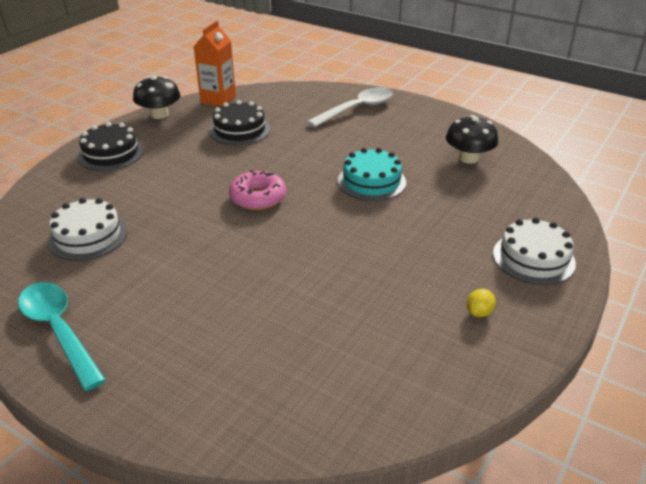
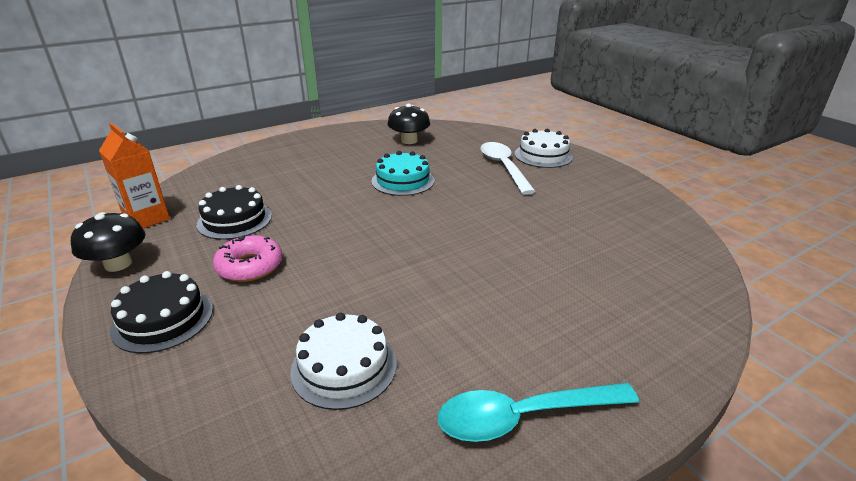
camera: 65 degrees left, 5 degrees down
pink donut [229,170,286,210] -> pink donut moved to [213,235,282,282]
white spoon [307,87,393,127] -> white spoon moved to [481,142,536,195]
yellow lemon [467,289,496,317] -> none

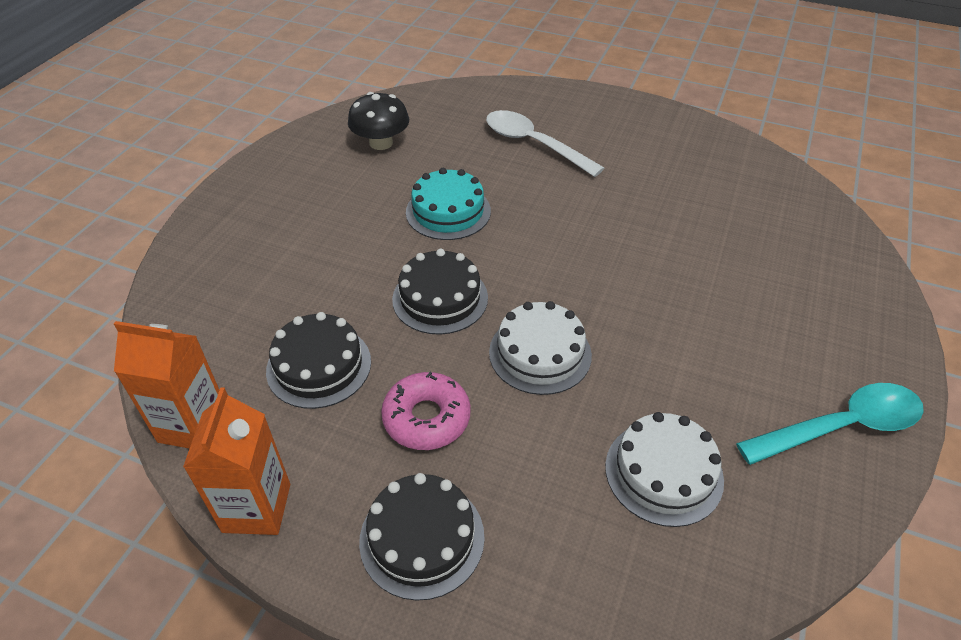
camera: 35 degrees left, 15 degrees up
black mushroom [71,212,146,272] -> orange carton [183,387,290,535]
turquoise spoon [438,383,639,442] -> turquoise spoon turned 150 degrees counterclockwise [736,383,924,465]
white cake [515,129,573,168] -> white cake moved to [489,301,592,395]
none -> black cake [392,249,488,335]

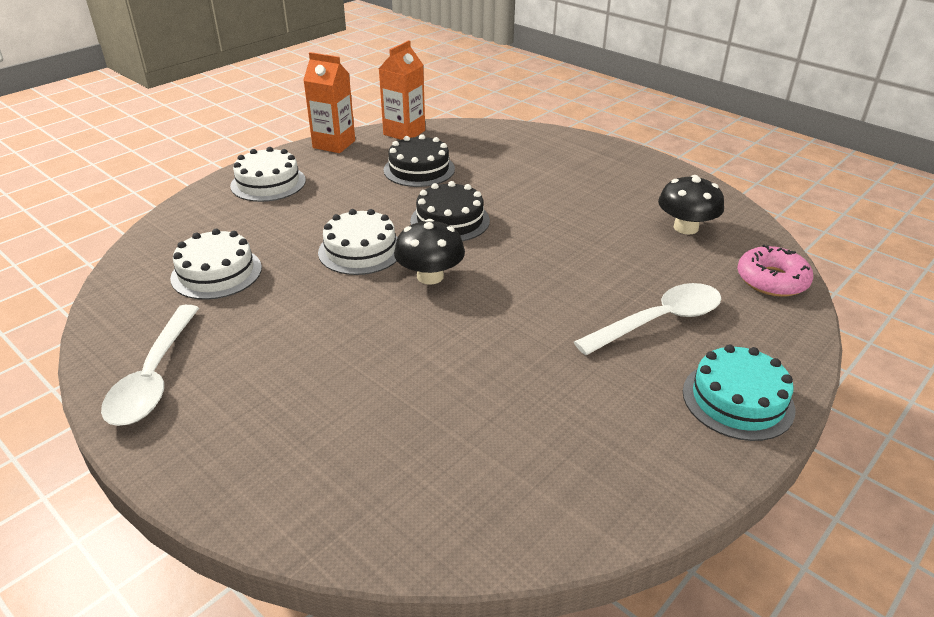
camera: 110 degrees right, 10 degrees down
black cake [359,473,485,601] -> white cake [230,147,306,202]
pink donut [381,372,471,450] -> pink donut moved to [737,245,813,297]
turquoise cake [406,168,491,240] -> turquoise cake moved to [683,344,795,441]
turquoise spoon [736,383,924,465] -> white spoon [101,305,199,426]
none -> black mushroom [394,219,465,284]

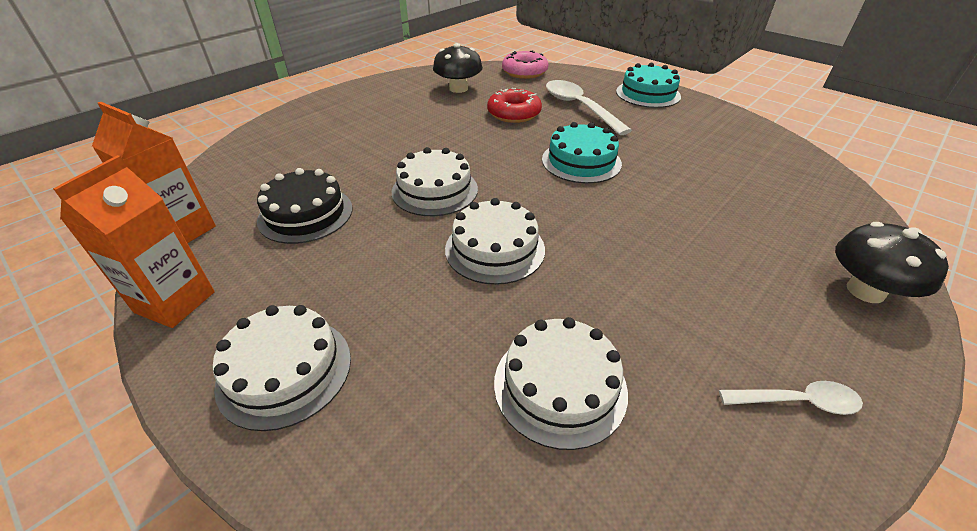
camera: 90 degrees left, 5 degrees up
white spoon [101,305,199,426] -> white spoon [719,381,863,415], size x0.55
black mushroom [394,219,465,284] -> black mushroom moved to [835,222,949,303]
black cake [410,181,490,241] -> white cake [392,147,478,216]
none -> red donut [487,88,542,123]
none -> turquoise cake [542,122,622,183]

